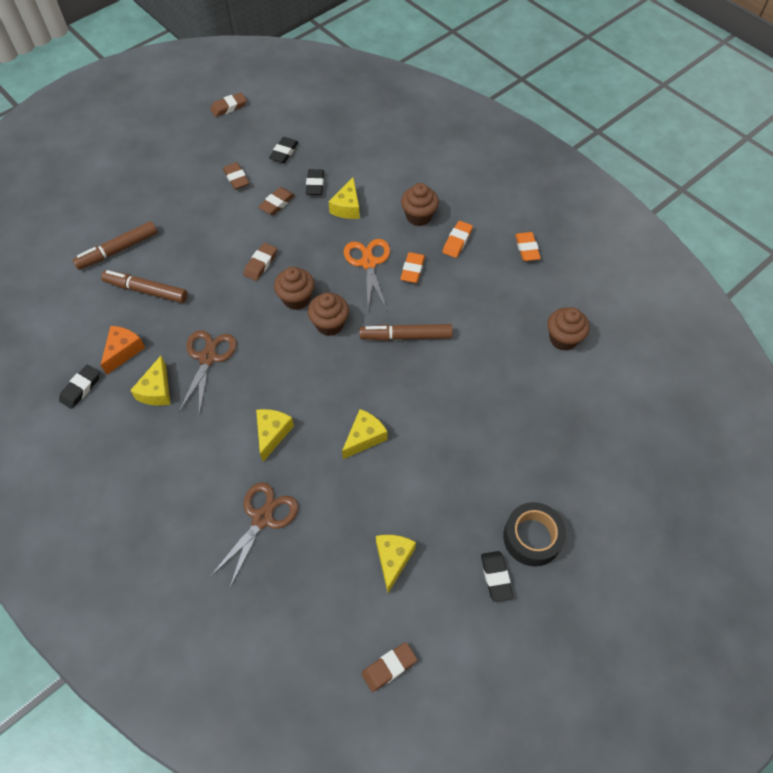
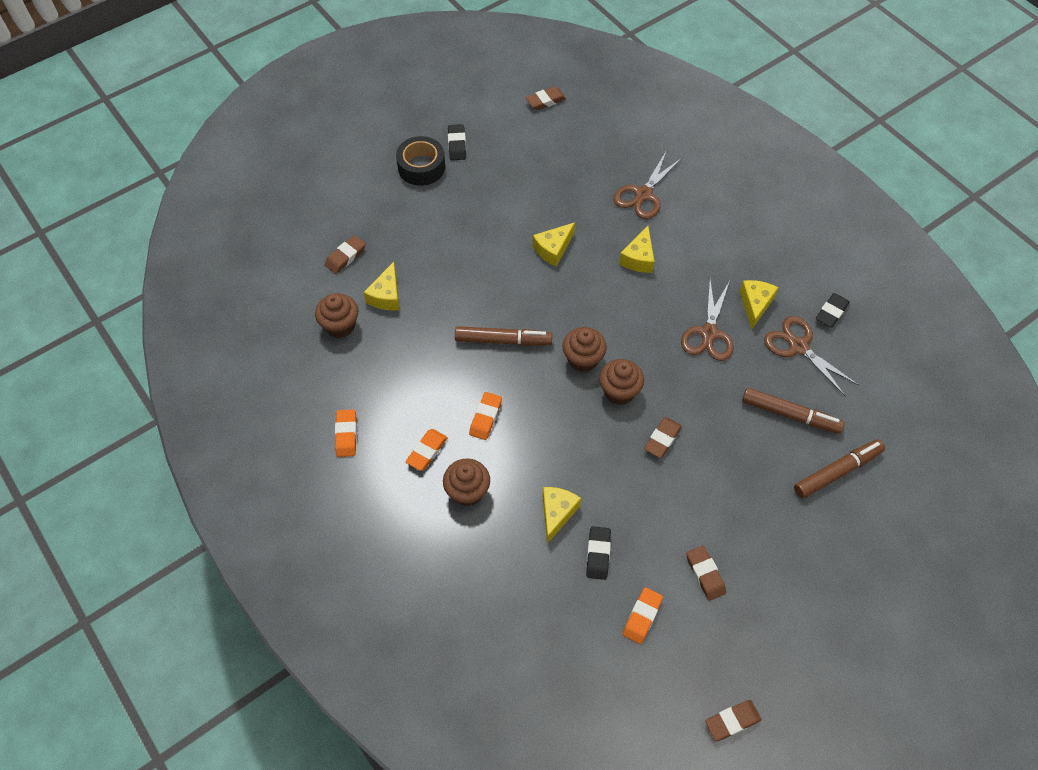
camera: 175 degrees left, 0 degrees up
orange cheese [101,326,145,375] -> brown scissors [764,316,859,396]
brown eraser [258,187,295,215] -> brown eraser moved to [325,235,366,274]
black eraser [269,137,298,163] -> orange eraser [623,587,663,644]
orange scissors [344,239,390,310] -> none
yellow cheese [376,535,416,593] -> yellow cheese moved to [364,262,400,311]

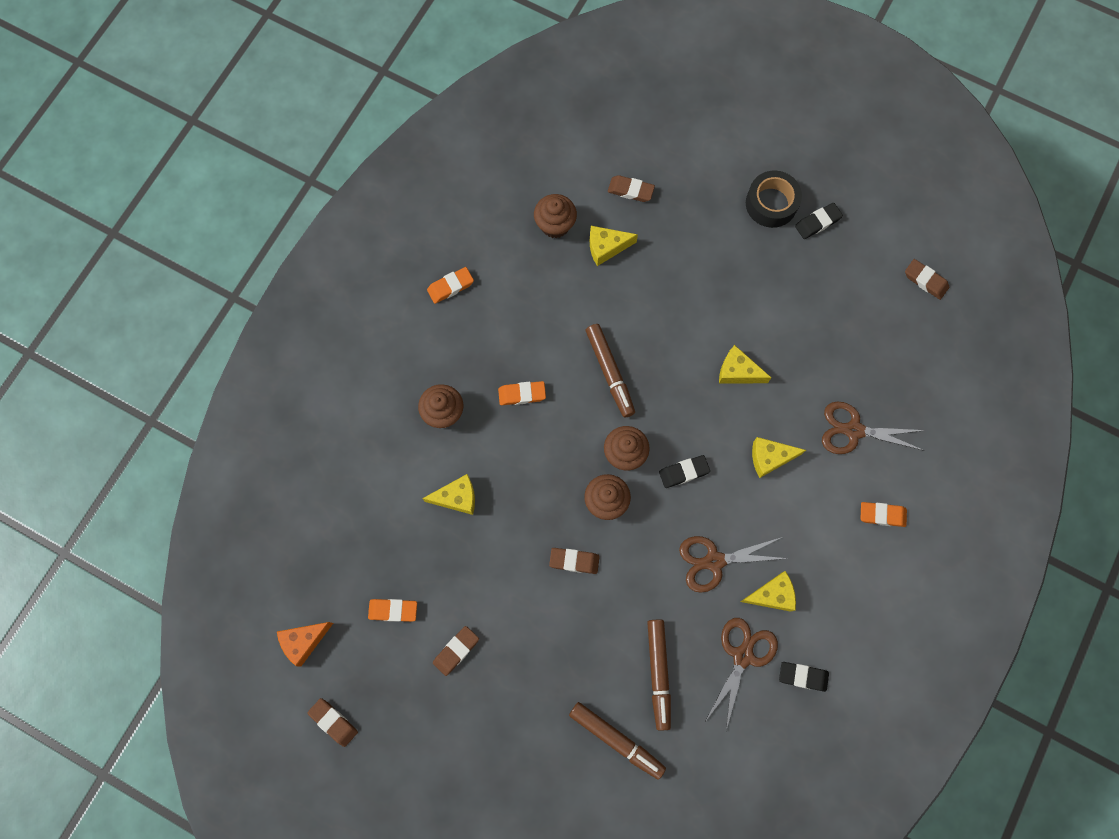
camera: 65 degrees right, 15 degrees up
orange eraser [405,429,448,471] -> orange eraser moved to [860,502,907,527]
black eraser [586,526,611,580] -> black eraser moved to [659,455,710,488]
none -> orange cheese [277,622,333,667]

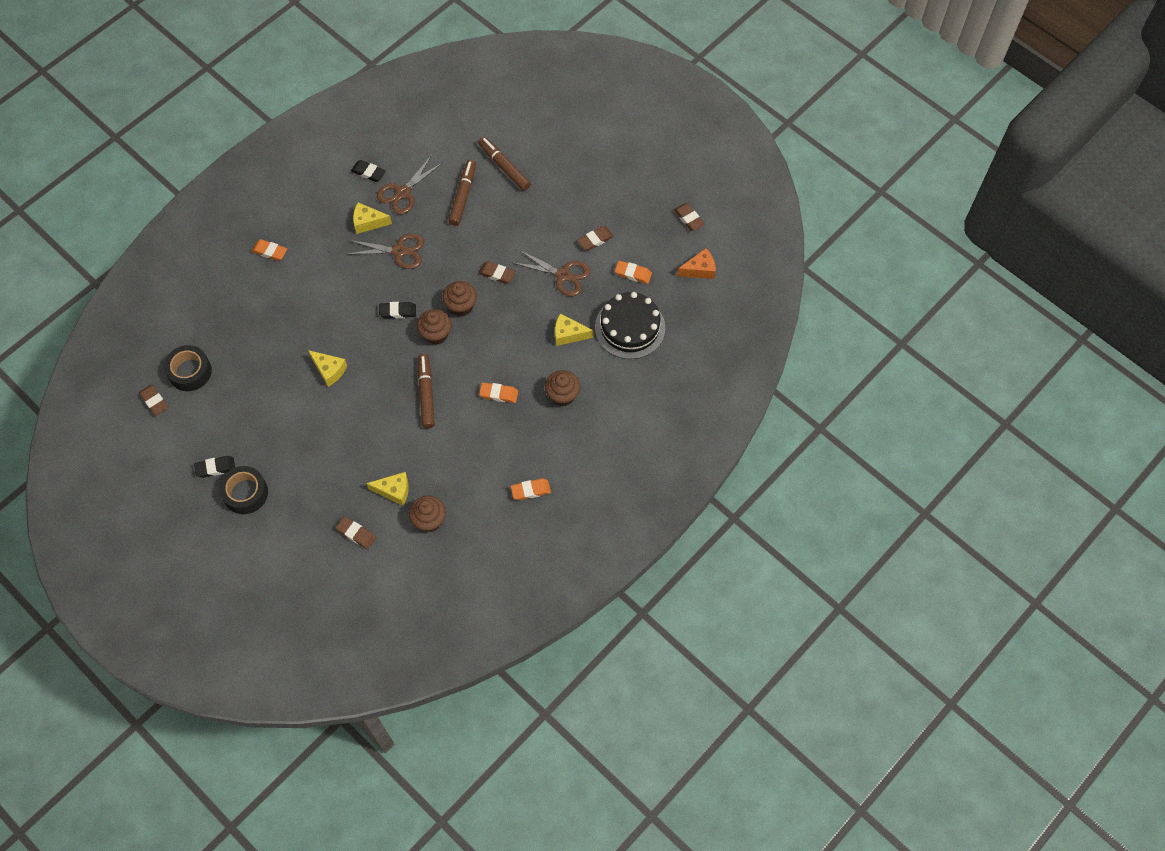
camera: 165 degrees left, 10 degrees down
yellow cheese [752,437,806,478] -> none
brown scissors [822,401,926,454] -> brown scissors moved to [514,249,590,296]
none -> black tape [164,345,212,391]
none -> black cake [595,292,665,359]

